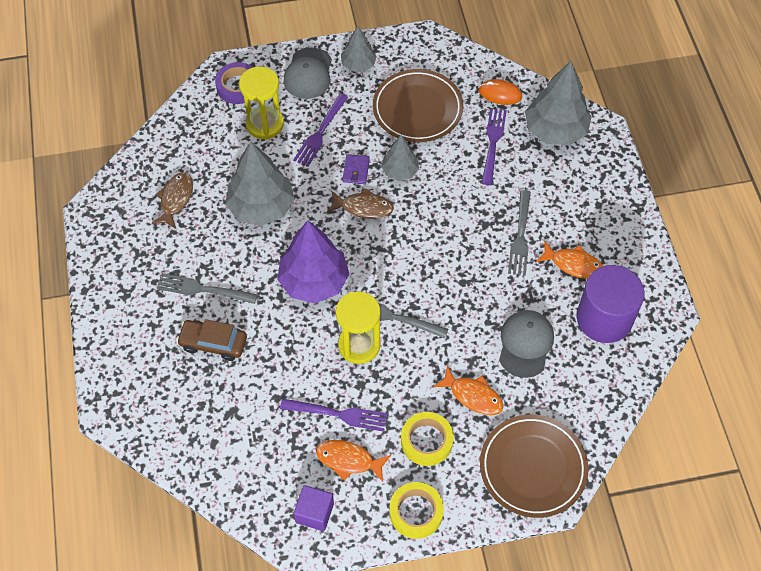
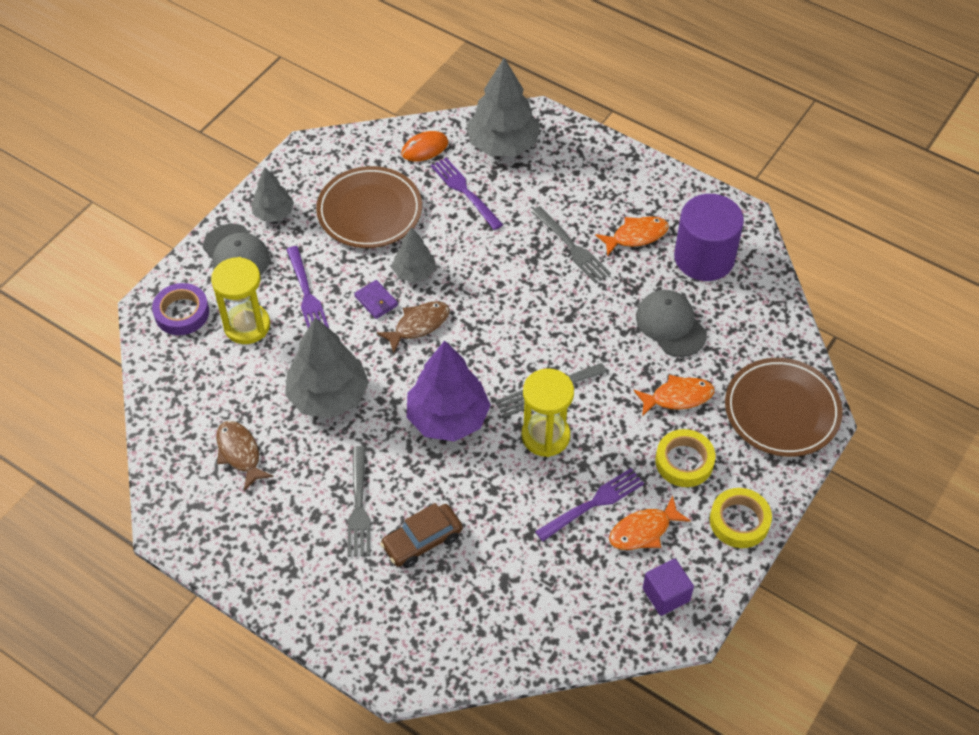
camera: 45 degrees left, 5 degrees down
grey fork [157,273,258,304] -> grey fork turned 60 degrees counterclockwise [348,446,370,557]

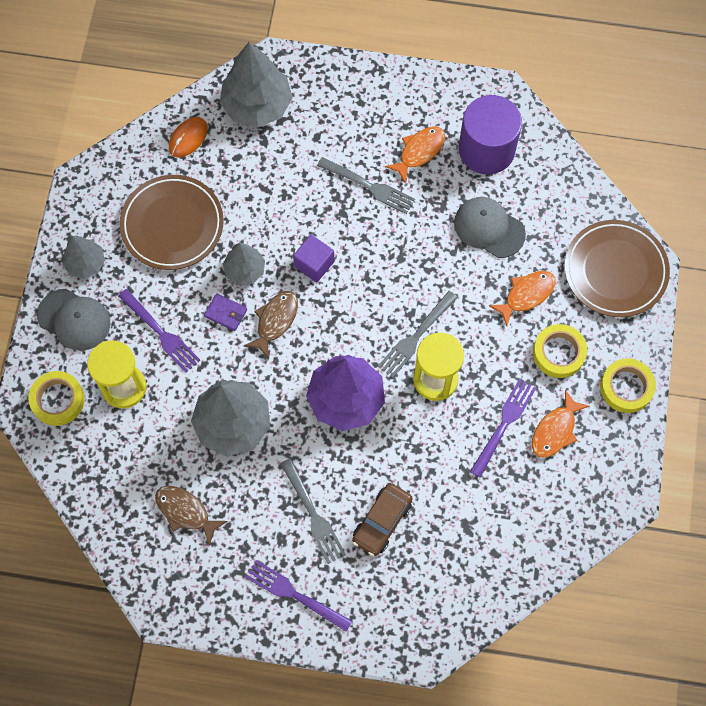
camera: 25 degrees left, 15 degrees up
purple tape [152,283,209,335] -> yellow tape [28,371,85,426]
purple fork [431,158,503,230] -> purple fork moved to [245,560,352,632]
purple cube [643,559,694,616] -> purple cube moved to [293,235,334,282]

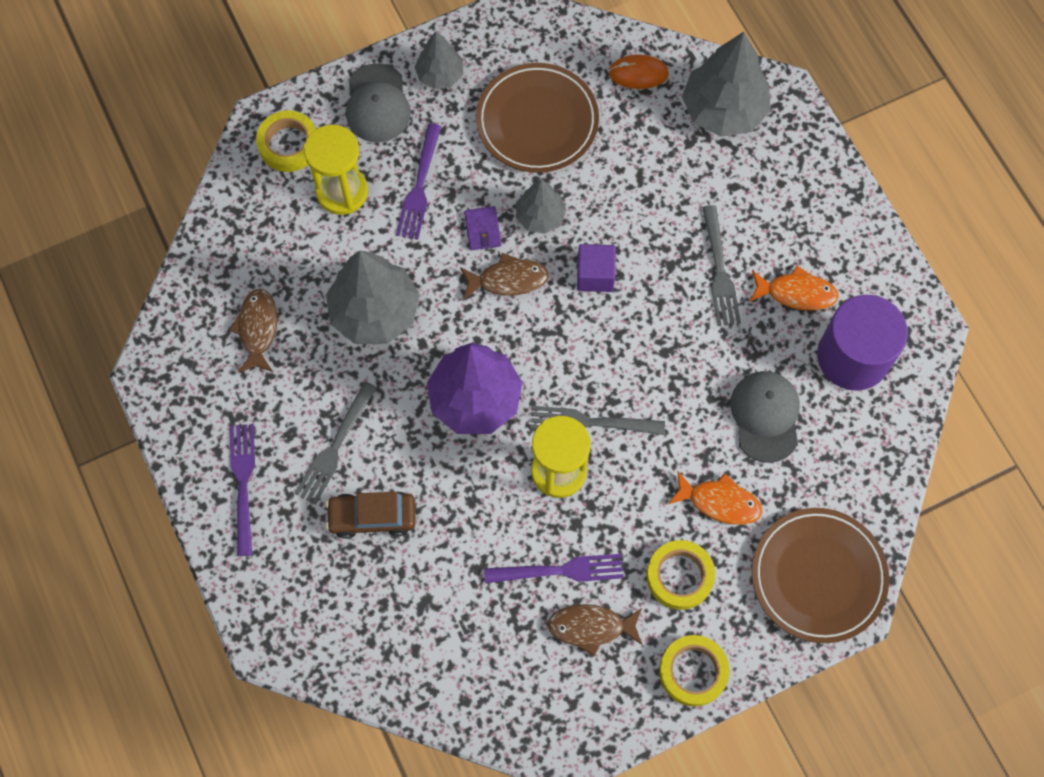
camera: 55 degrees right, 0 degrees up
orange fish [532,390,589,458] -> brown fish [547,604,642,656]

